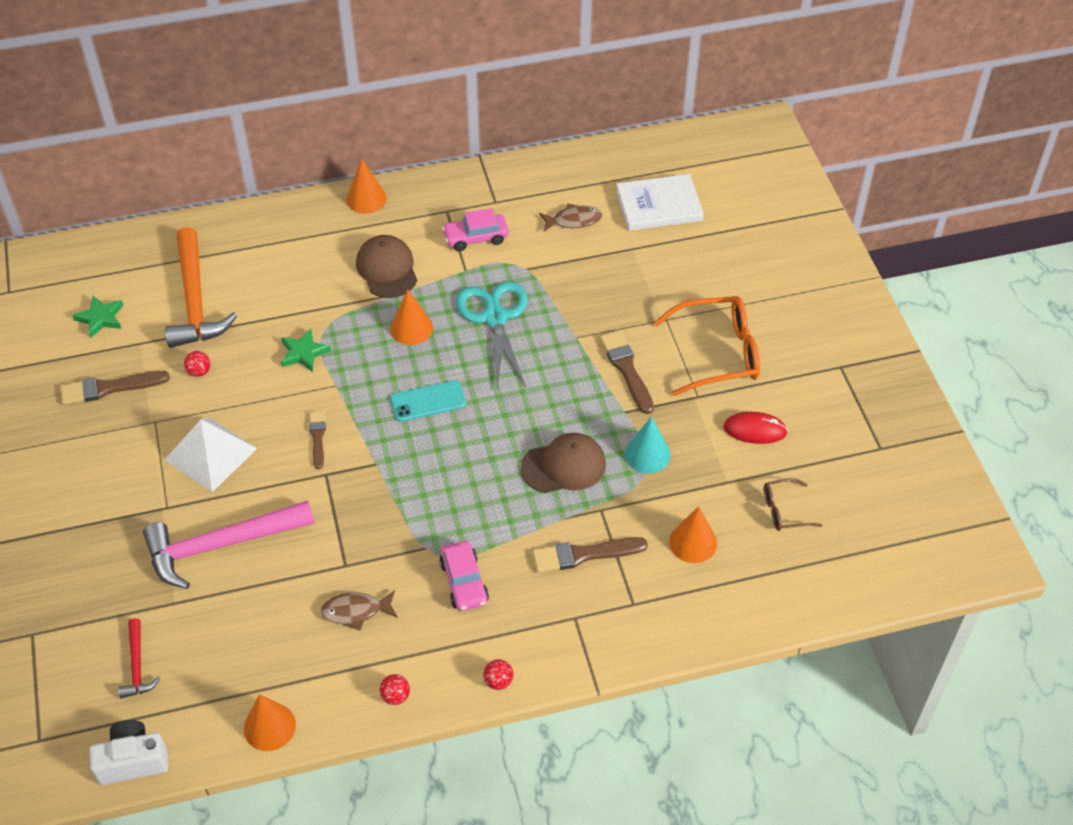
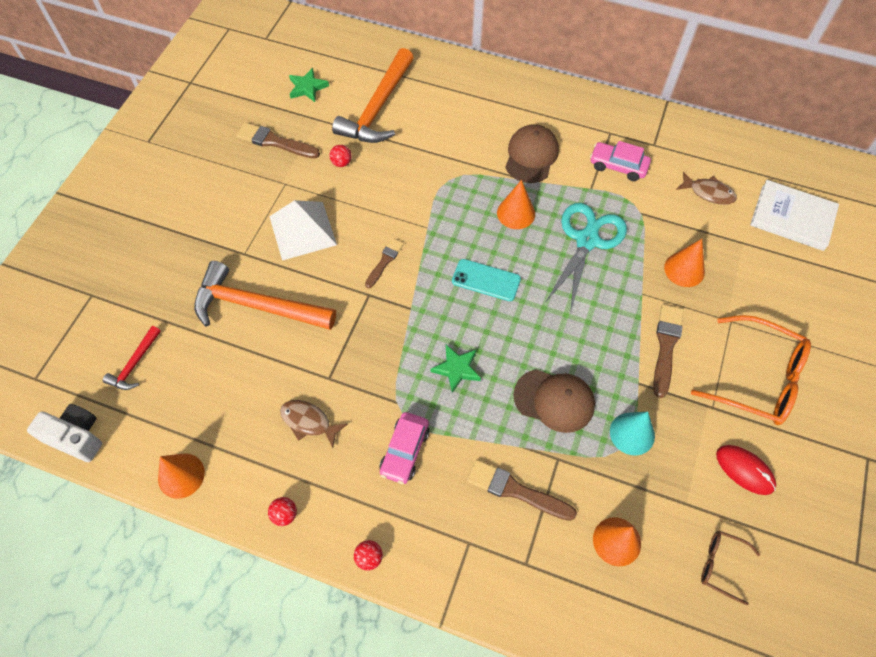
camera: 35 degrees right, 10 degrees up
pink hammer [143,500,314,589] -> orange hammer [194,261,336,330]
green star [281,328,331,372] -> green star moved to [430,345,481,393]
orange cone [347,159,387,214] -> orange cone moved to [664,239,705,287]

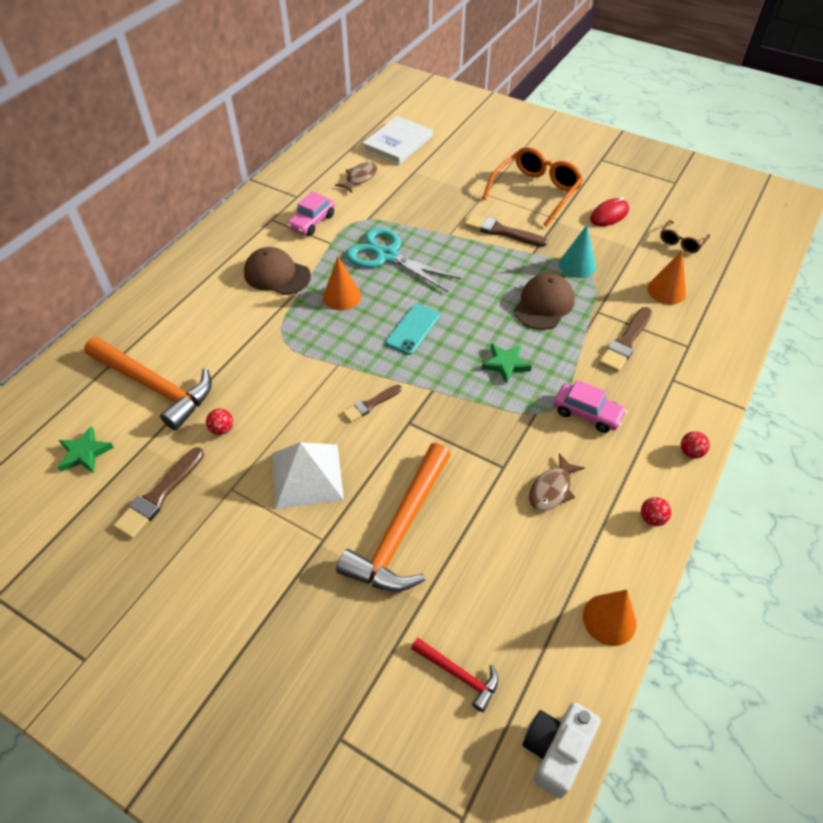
camera: 80 degrees left, 10 degrees down
brown brush [365,238,404,288] -> brown brush turned 75 degrees counterclockwise [343,385,402,422]
orange cone [664,239,705,287] -> none

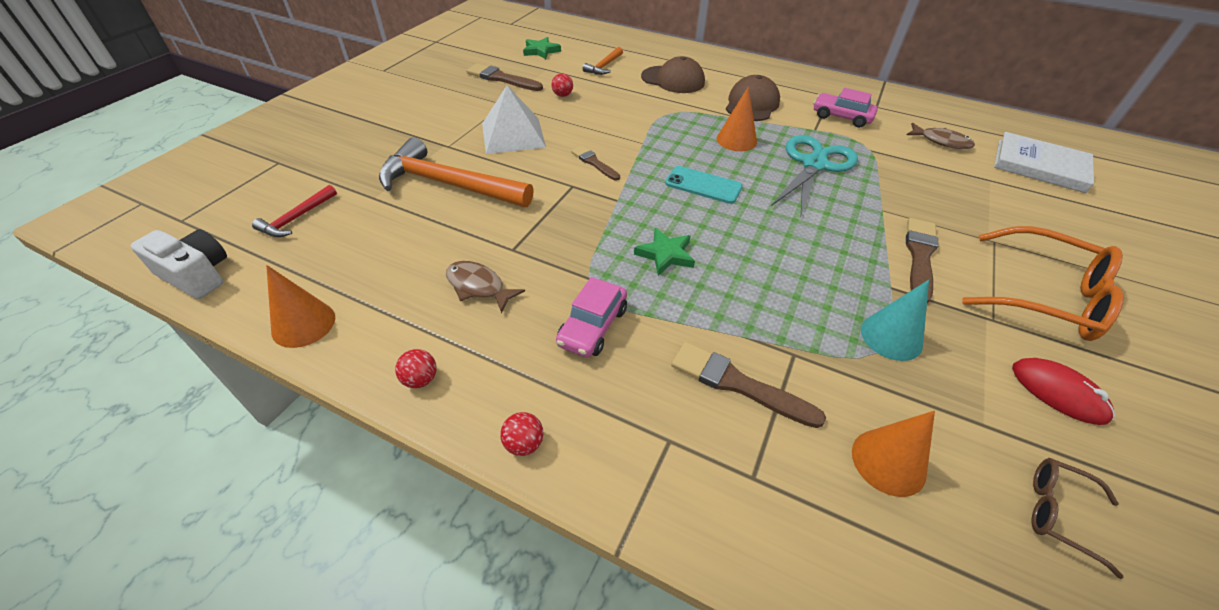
camera: 85 degrees right, 5 degrees down
orange hammer [84,337,212,430] -> orange hammer [583,47,623,75], size x0.48
brown cap [514,273,575,330] -> brown cap moved to [641,56,705,93]

